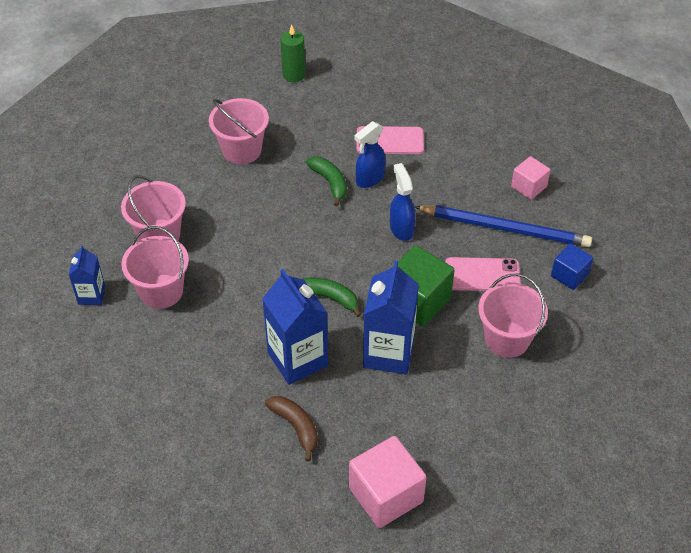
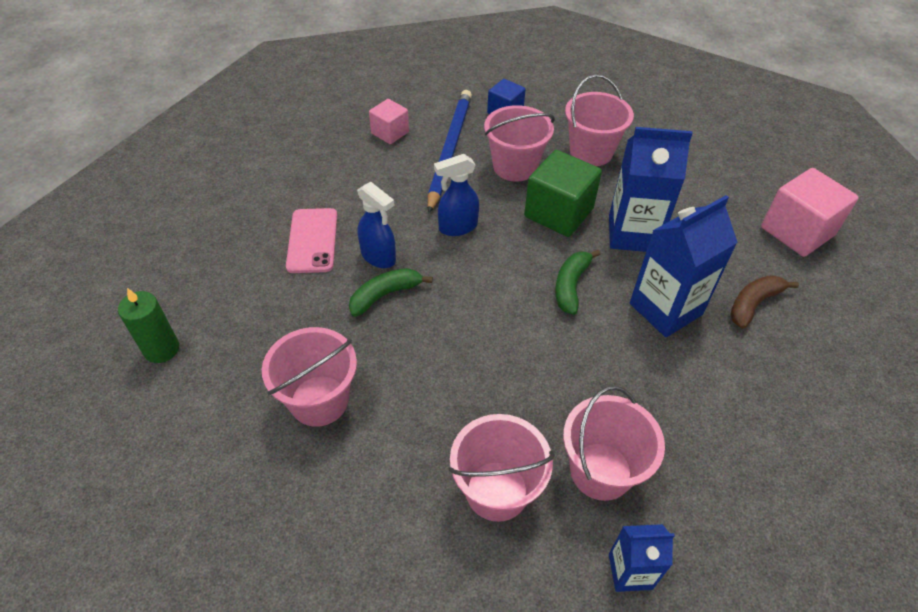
camera: 95 degrees left, 0 degrees up
pink phone [445,257,521,291] -> pink bucket [484,105,555,182]

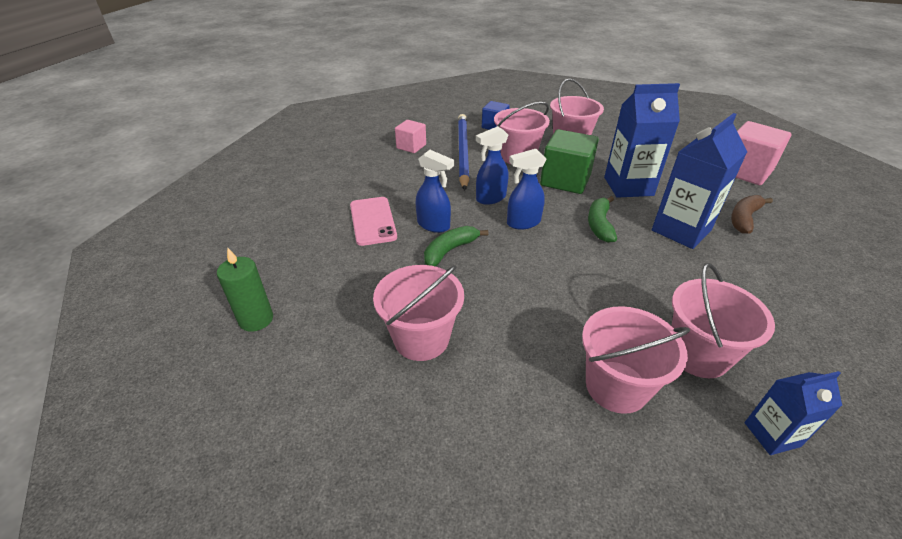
camera: 10 degrees left, 10 degrees down
none -> blue spray bottle [507,149,546,230]

